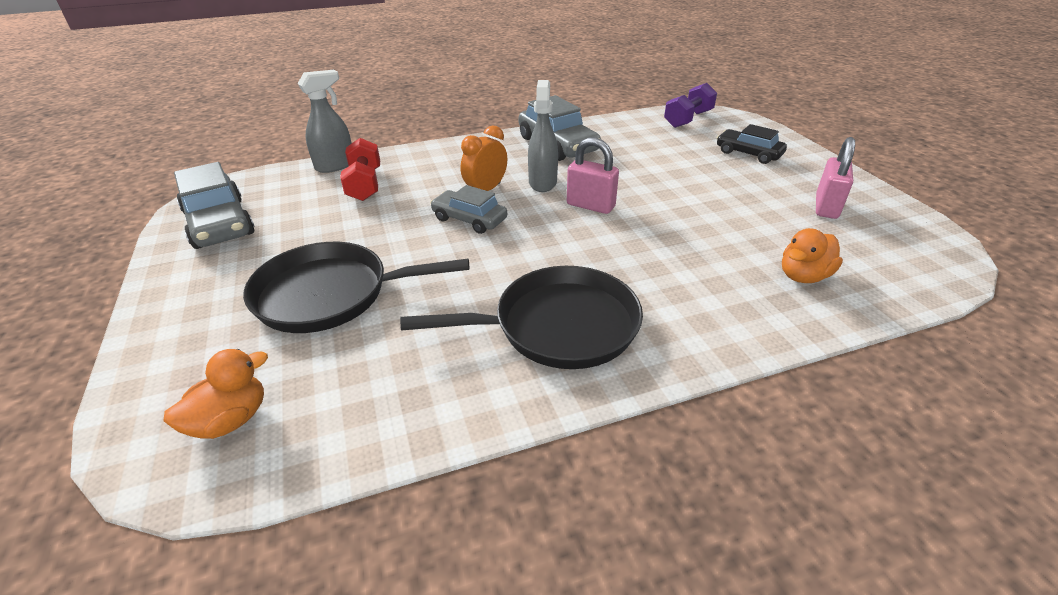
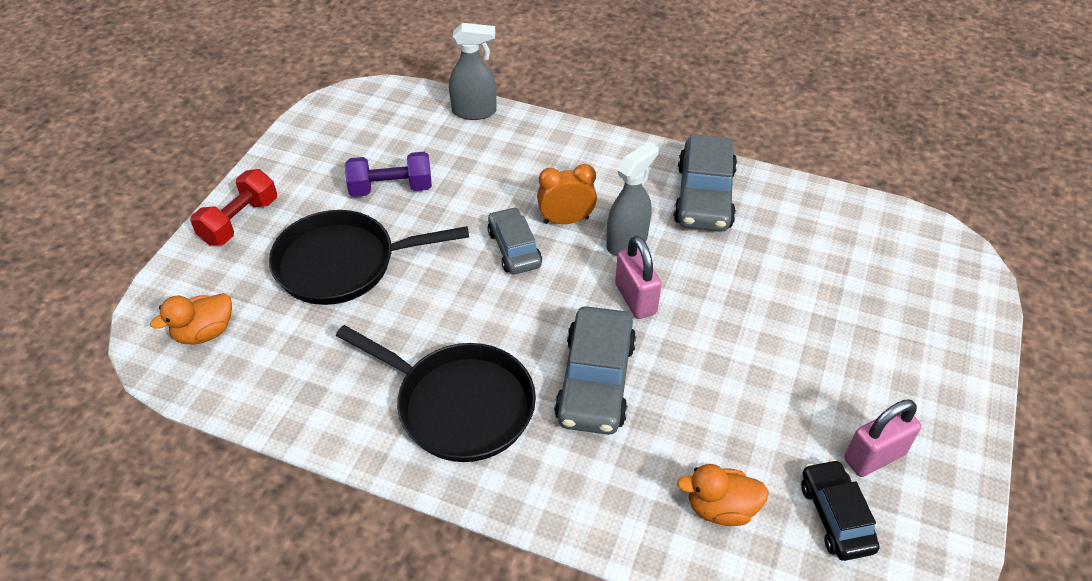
camera: 40 degrees right, 10 degrees up
orange duck [163,349,268,439] -> orange duck turned 150 degrees clockwise [150,293,232,344]
grey car [174,162,255,249] -> grey car moved to [554,306,636,435]
black pan [243,242,469,333] -> black pan turned 45 degrees counterclockwise [269,210,469,305]
red dumbbell [340,138,380,201] -> red dumbbell moved to [190,169,277,245]
purple dumbbell [664,83,717,128] -> purple dumbbell moved to [345,152,432,197]
black car [717,124,787,164] -> black car moved to [801,459,880,561]

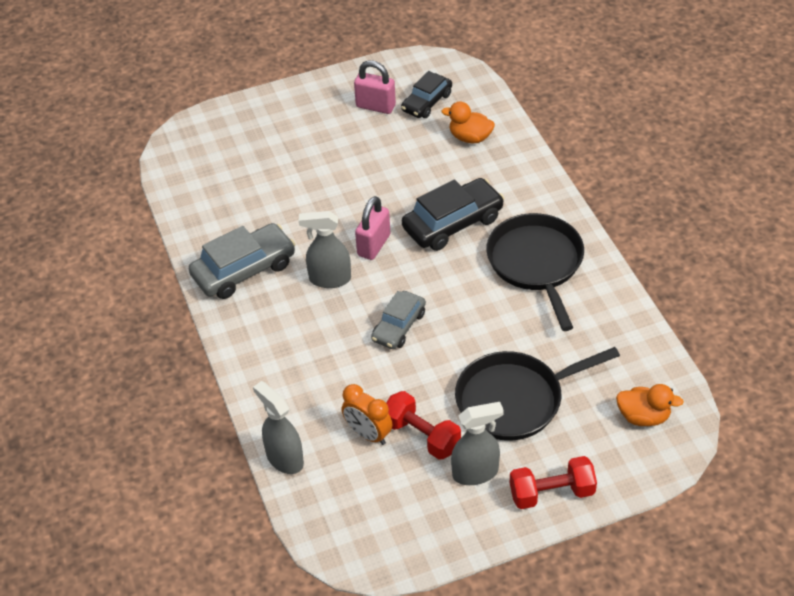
camera: 130 degrees left, 0 degrees up
black pan [269,210,469,305] -> black pan turned 120 degrees clockwise [455,347,620,441]
purple dumbbell [345,152,432,197] -> red dumbbell [386,391,461,460]
orange clock [537,164,597,224] -> orange clock moved to [341,384,392,445]
grey car [554,306,636,435] -> black car [402,178,504,251]
orange duck [677,464,769,526] -> orange duck turned 150 degrees clockwise [442,102,495,143]
none -> grey spray bottle [451,402,504,485]

